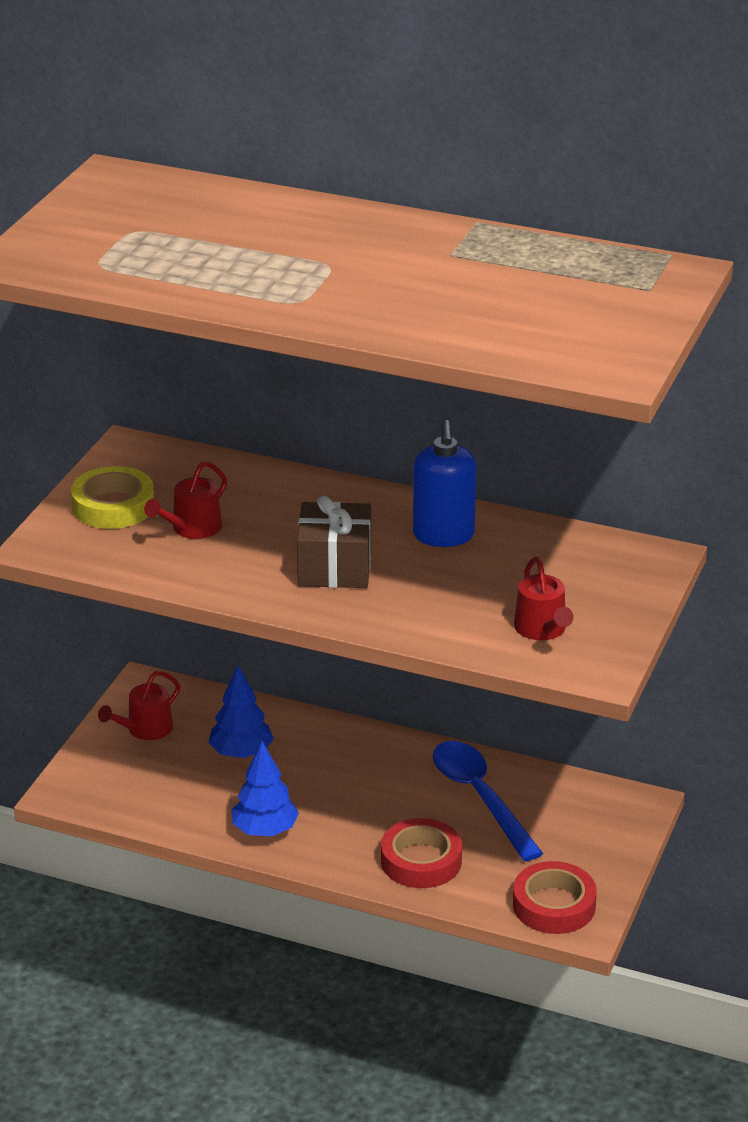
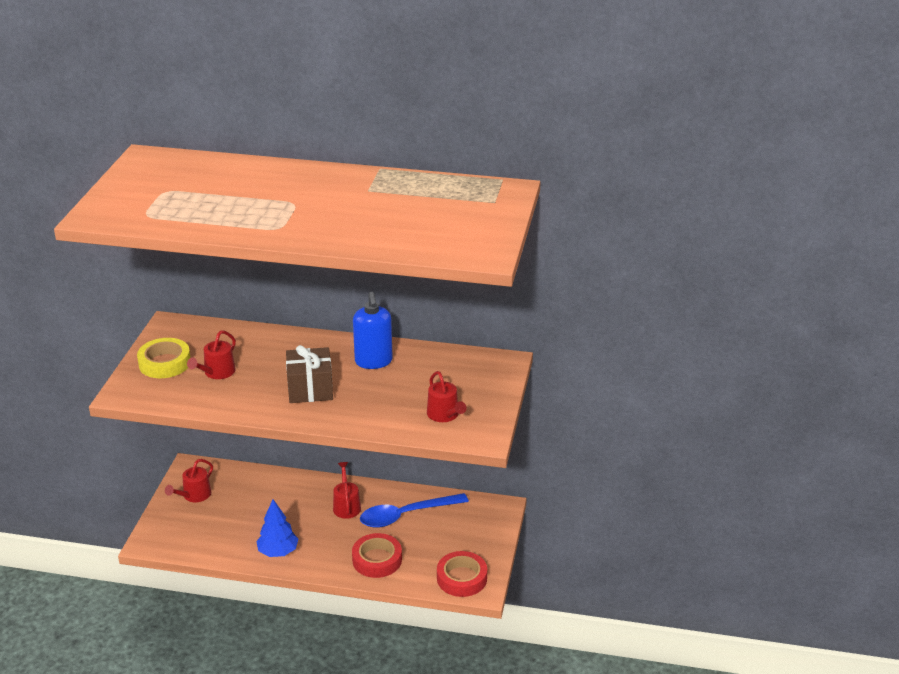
camera: 10 degrees left, 0 degrees up
blue tree [209,666,274,758] -> none
blue spoon [433,741,543,861] -> blue spoon turned 75 degrees counterclockwise [360,493,469,528]
none -> red watering can [333,462,361,519]

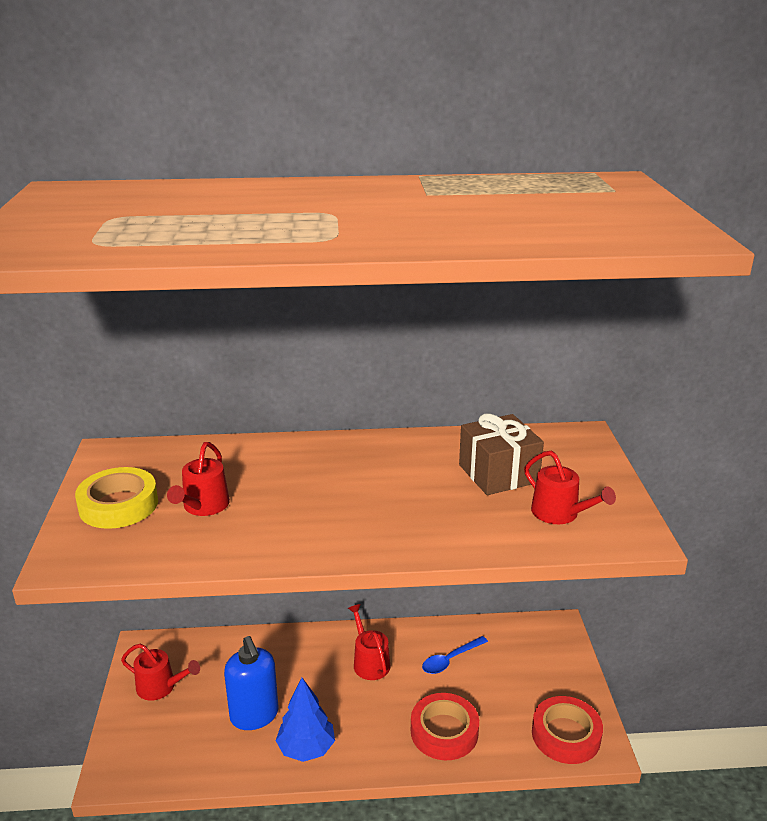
camera: 15 degrees left, 5 degrees down
red watering can [165,459,213,502] -> red watering can turned 90 degrees counterclockwise [121,644,200,701]
brown gift [286,345,333,403] -> brown gift moved to [459,413,544,495]
blue soap dispenser [353,292,393,369] -> blue soap dispenser moved to [224,636,279,730]
blue spoon [360,493,469,528] -> blue spoon [422,636,488,674], size x0.55

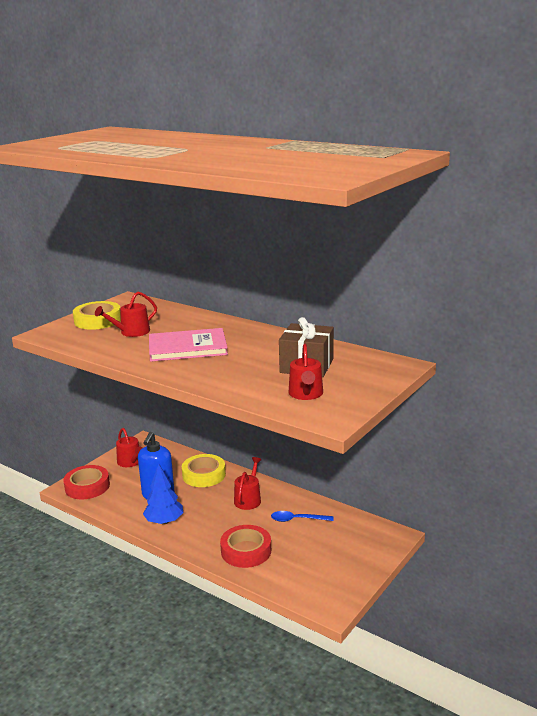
camera: 40 degrees right, 5 degrees down
red tape [532,696,603,764] -> red tape moved to [63,465,110,500]
none -> pink book [149,328,228,362]
none -> yellow tape [182,454,226,487]

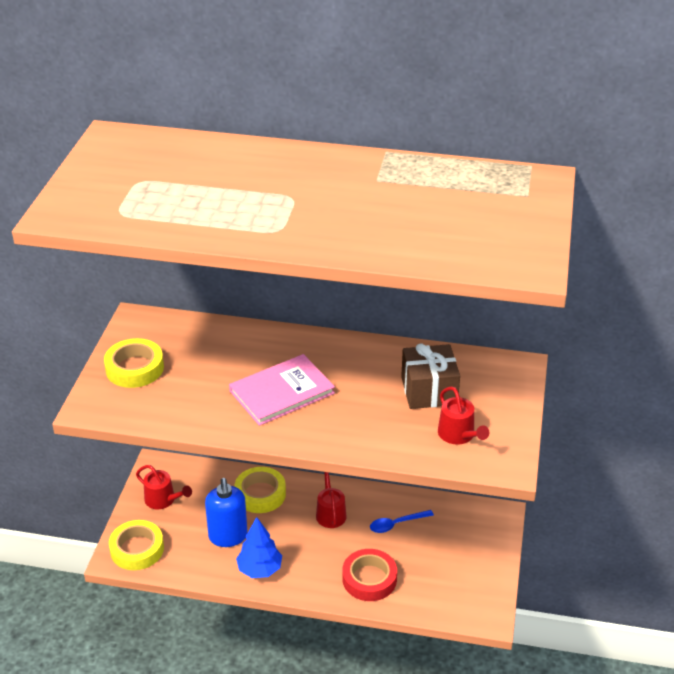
camera: 25 degrees left, 15 degrees up
red tape [63,465,110,500] -> yellow tape [109,520,164,570]
red watering can [95,291,157,337] -> none

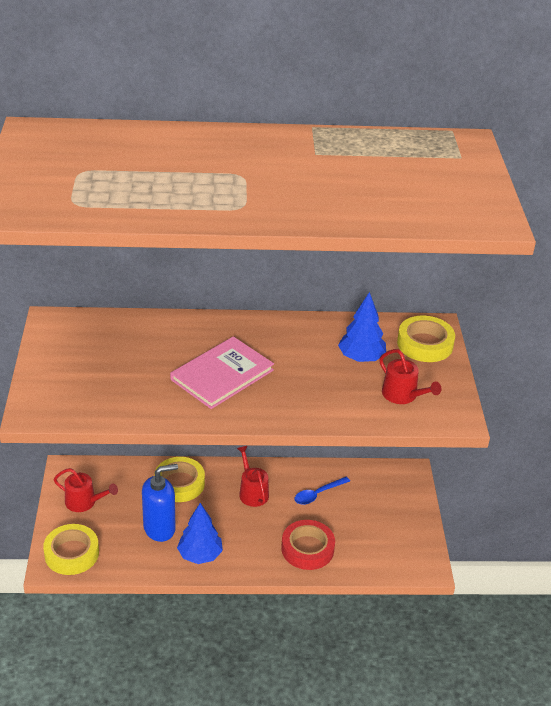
camera: 15 degrees left, 0 degrees up
yellow tape [104,338,164,388] -> yellow tape moved to [397,316,455,362]
blue soap dispenser [205,478,247,547] -> blue soap dispenser turned 90 degrees counterclockwise [142,464,178,542]
brown gift [401,344,460,409] -> blue tree [338,292,386,362]

